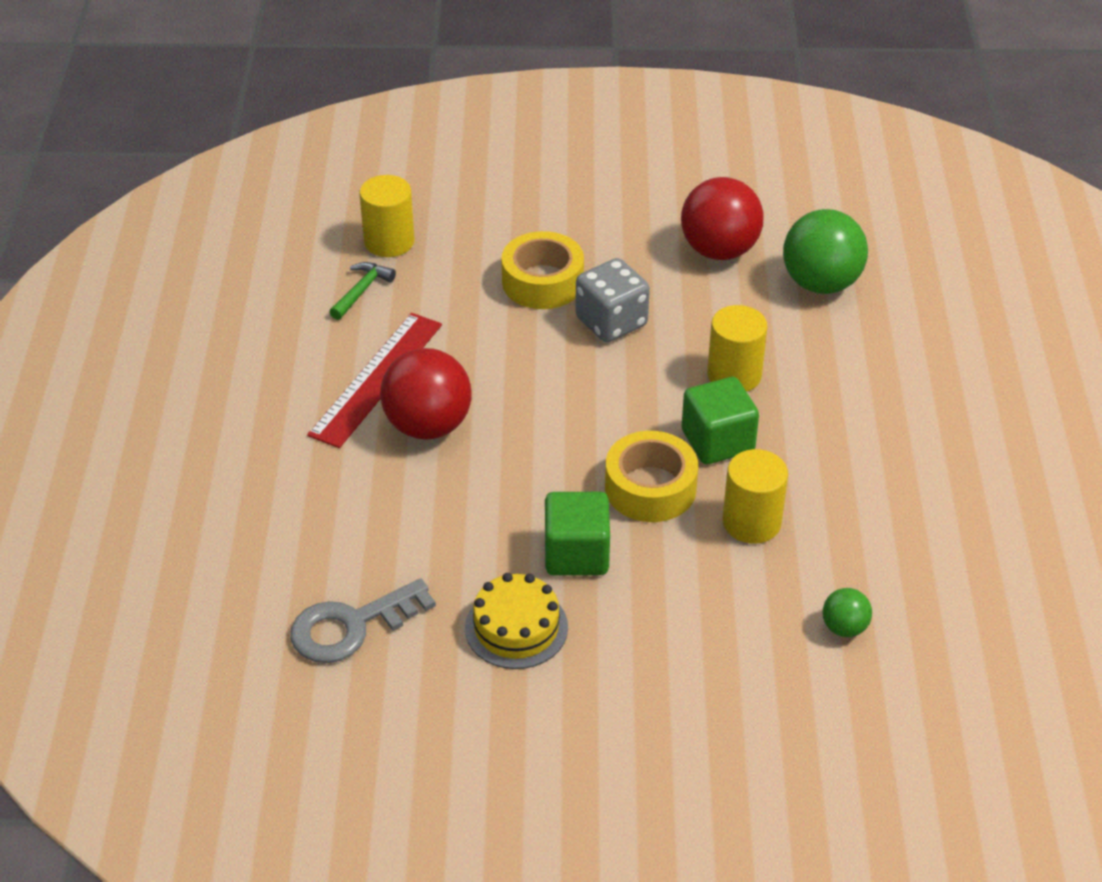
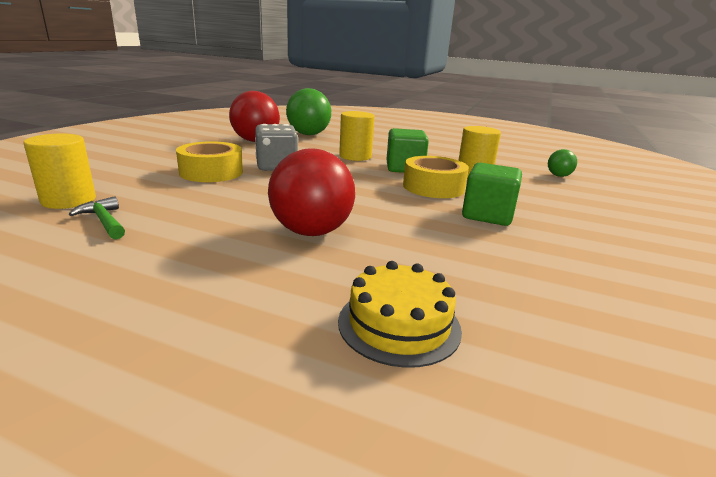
camera: 70 degrees left, 20 degrees down
grey key [290,578,436,663] -> none
red ruler [307,313,442,448] -> none
yellow cake [465,573,568,669] -> yellow cake moved to [338,261,462,368]

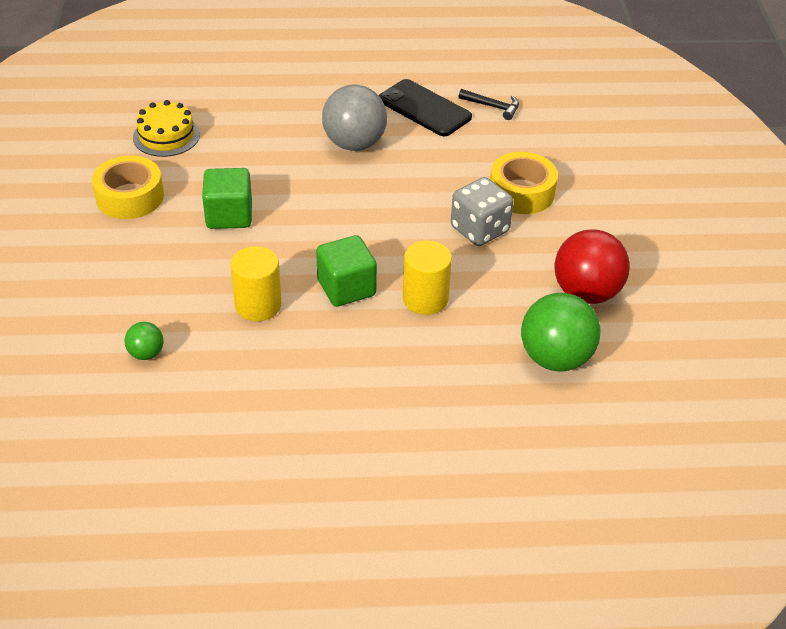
camera: 155 degrees right, 20 degrees up
yellow cylinder [23,134,96,209] -> none
green hammer [69,196,125,240] -> black hammer [459,89,519,120]
red ball [268,148,355,236] -> grey ball [322,85,387,151]
yellow cake [338,261,462,368] -> yellow cake moved to [133,100,200,157]
yellow tape [403,156,469,198] -> yellow tape moved to [92,156,164,219]
none -> black phone [379,79,472,136]

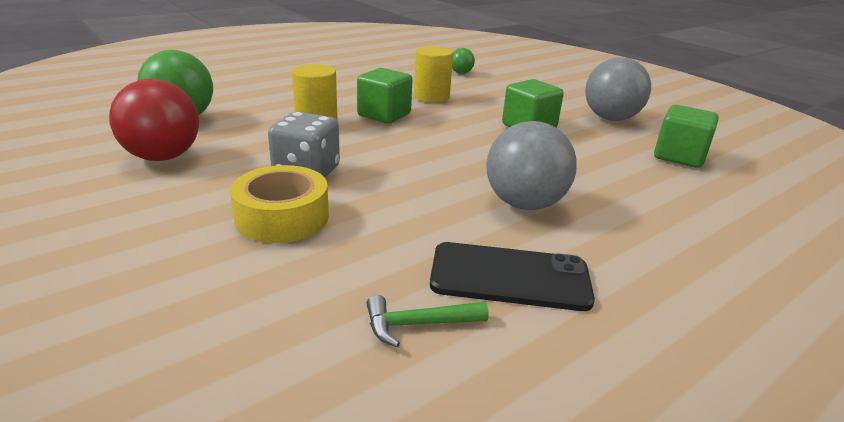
camera: 145 degrees right, 15 degrees down
yellow tape [92,156,164,219] -> grey ball [585,57,651,121]
yellow cake [133,100,200,157] -> green cube [654,105,719,168]
black hammer [459,89,519,120] -> green hammer [366,295,489,347]

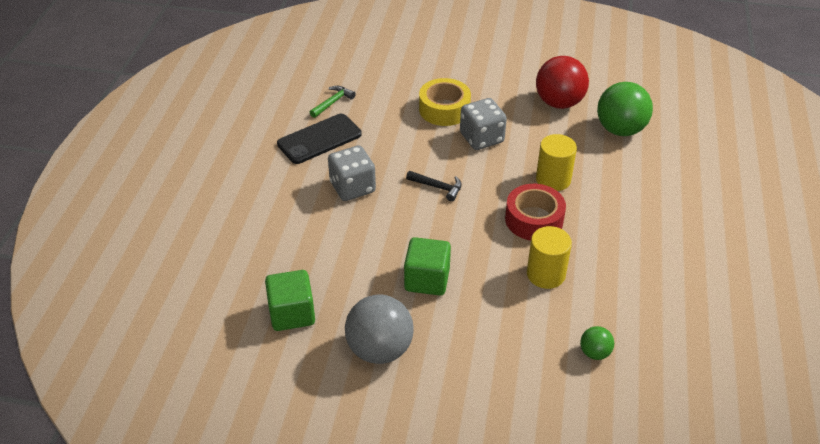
camera: 140 degrees right, 15 degrees up
green cube [357,68,412,123] -> red tape [505,184,566,240]
grey ball [486,121,577,210] -> grey dice [328,145,376,201]
none -> black hammer [406,171,462,201]

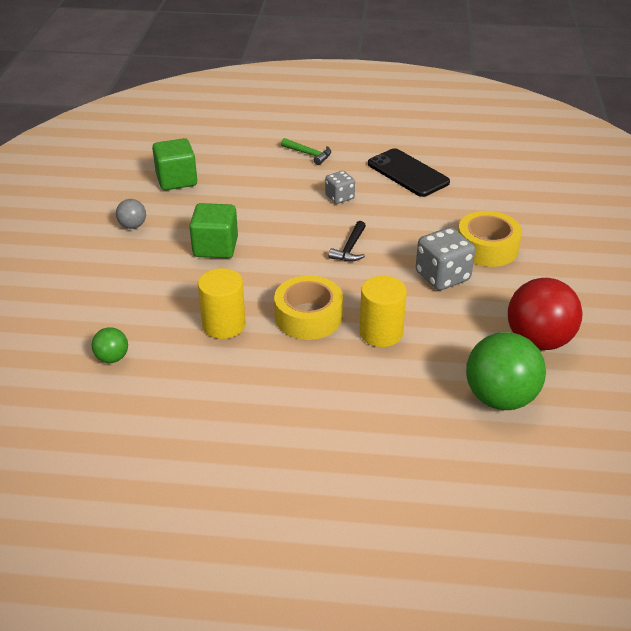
camera: 85 degrees right, 5 degrees down
green hammer [310,86,356,118] -> green hammer moved to [281,138,331,165]
grey dice [328,145,376,201] -> grey dice [325,171,355,204], size x0.60
grey ball [345,295,414,364] -> grey ball [116,199,146,229], size x0.49
red tape [505,184,566,240] -> yellow tape [274,275,343,340]

